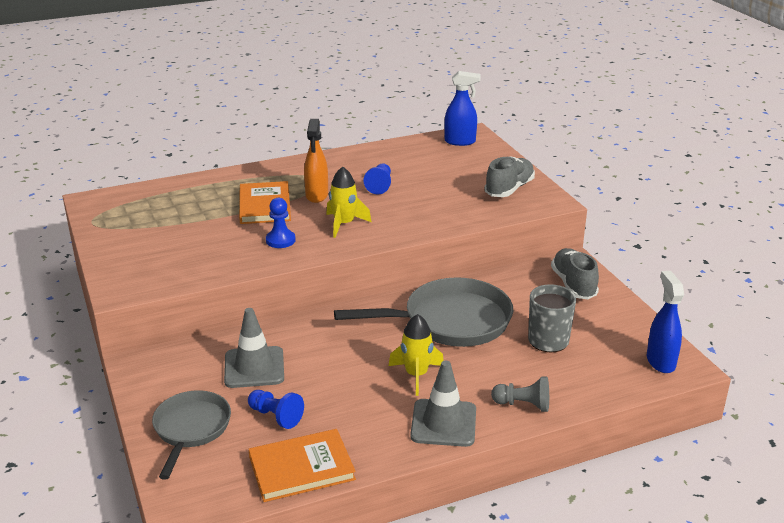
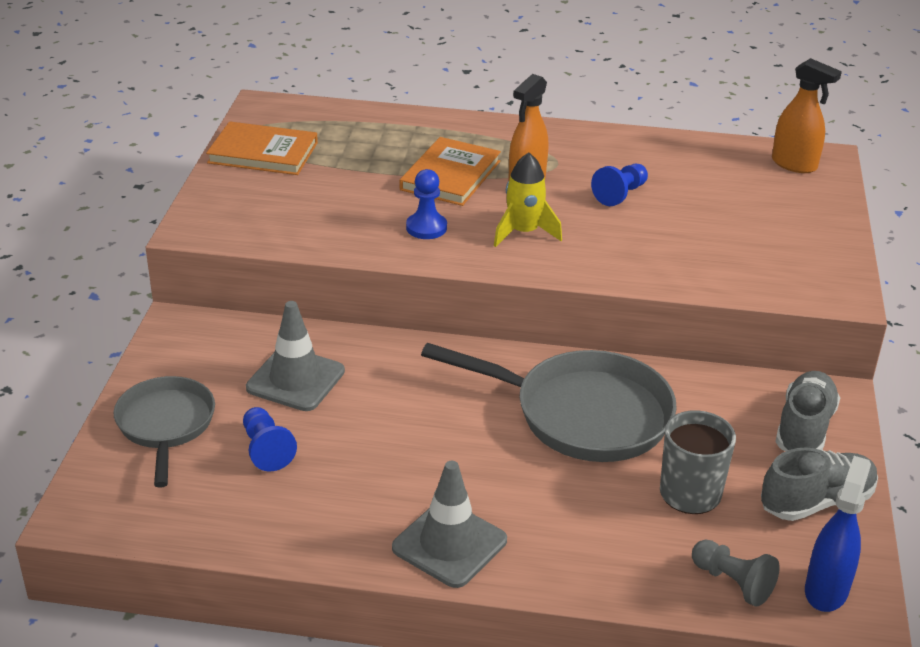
camera: 30 degrees right, 5 degrees up
grey pan [152,390,231,480] -> grey pan turned 45 degrees counterclockwise [114,376,215,488]
orange book [249,429,356,502] -> orange book moved to [206,121,318,175]
yellow rocket [389,314,444,396] -> none
blue spray bottle [444,71,481,146] -> orange spray bottle [772,58,842,173]
grey shoe [485,156,535,197] -> grey shoe moved to [761,447,878,521]
grey pawn [491,377,549,412] -> grey pawn moved to [692,539,780,606]

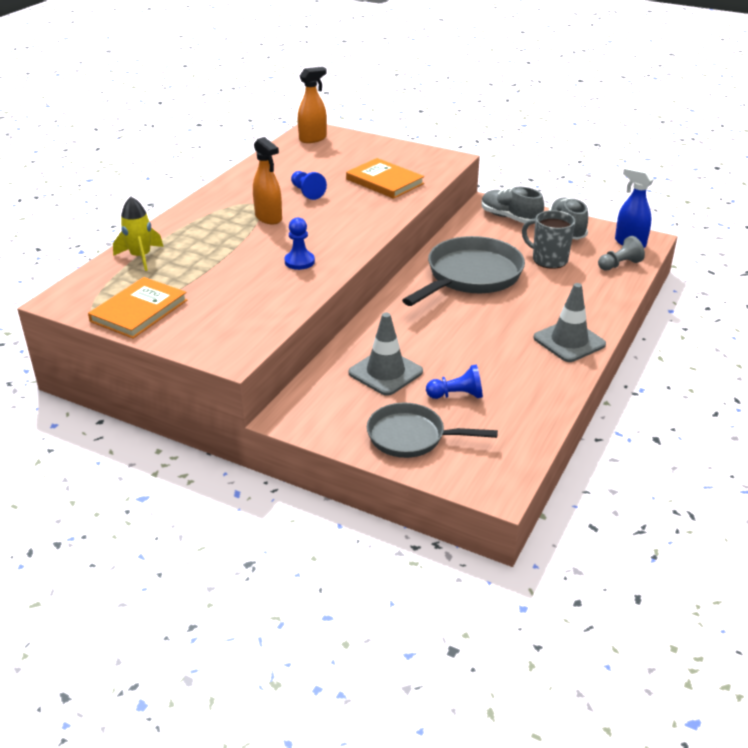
camera: 70 degrees left, 0 degrees up
orange book [400,137,501,206] -> orange book moved to [346,158,424,199]
yellow rocket [494,153,562,247] -> yellow rocket moved to [113,197,164,271]

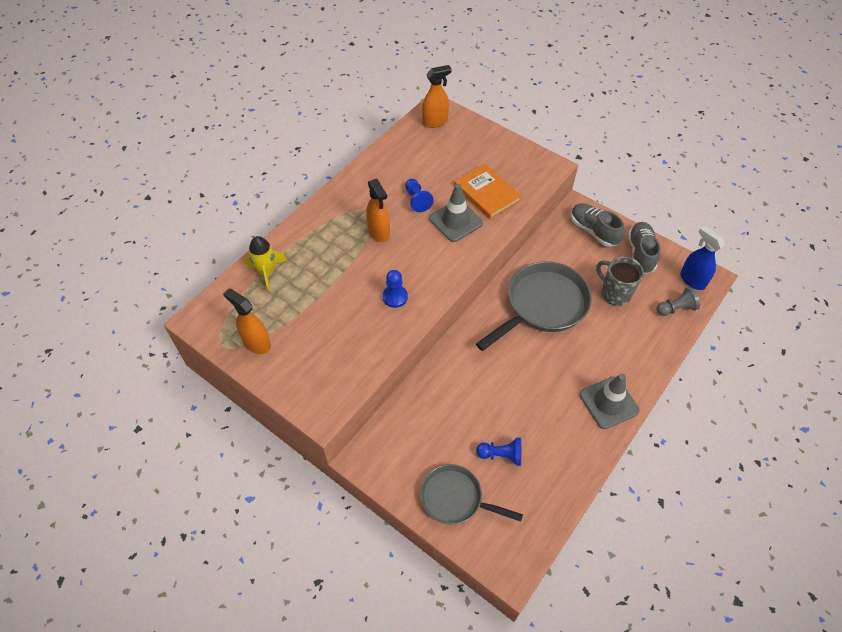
camera: 10 degrees right, 20 degrees up
orange book [88,277,187,339] -> orange spray bottle [223,289,271,354]
grey traffic cone [348,313,423,396] -> grey traffic cone moved to [429,184,483,242]

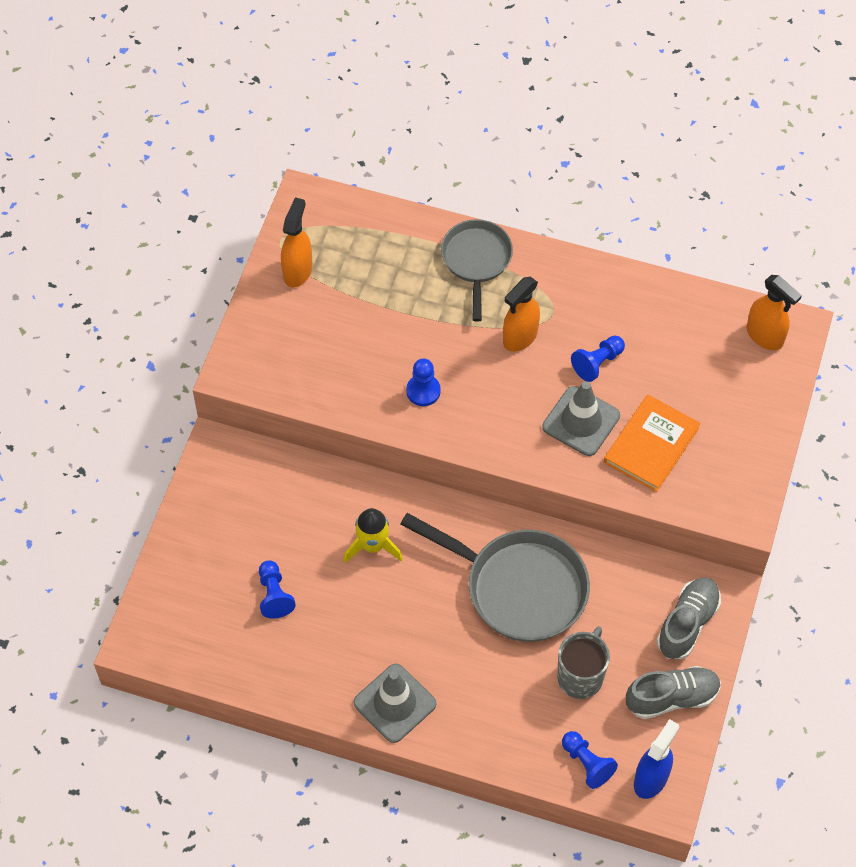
camera: 70 degrees right, 5 degrees up
yellow rocket [244,236,287,291] -> yellow rocket moved to [344,508,403,563]
grey pan [420,464,523,525] -> grey pan moved to [441,219,513,322]
grey pawn [657,287,700,316] -> blue pawn [562,731,618,789]

